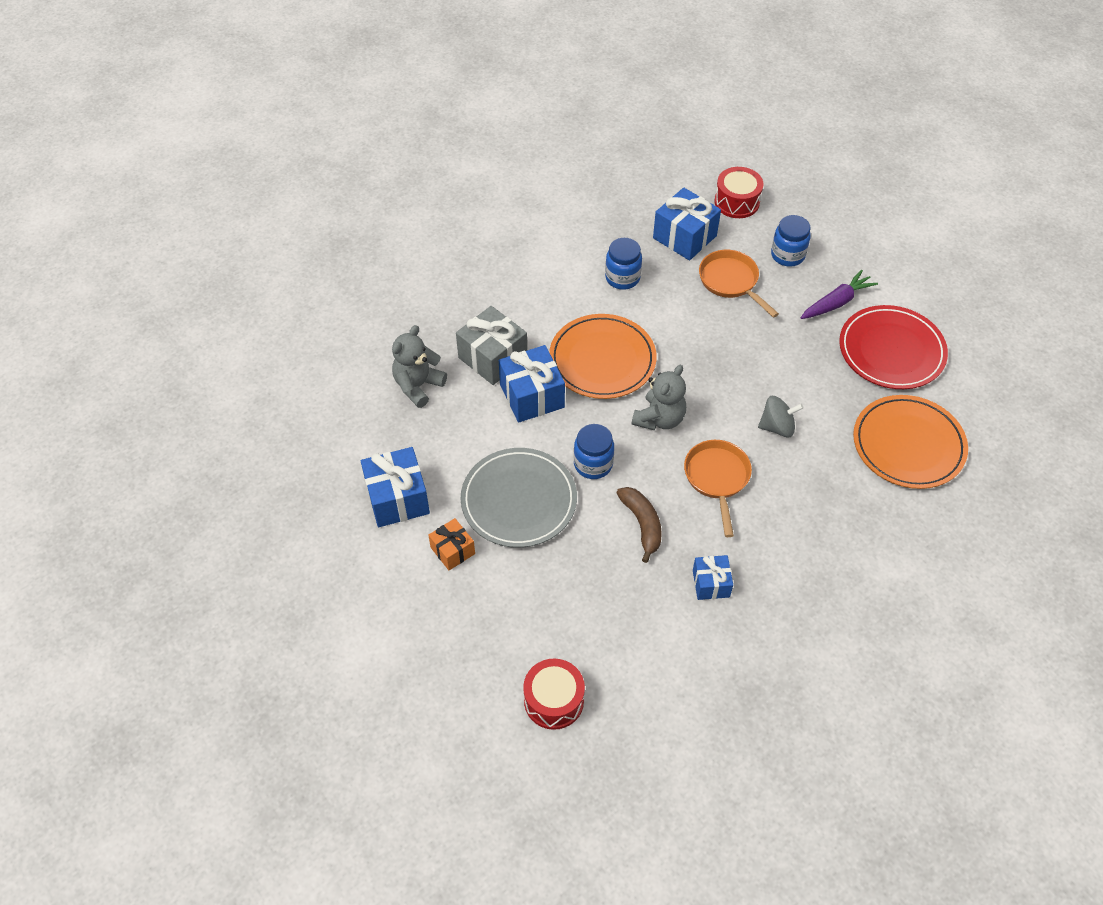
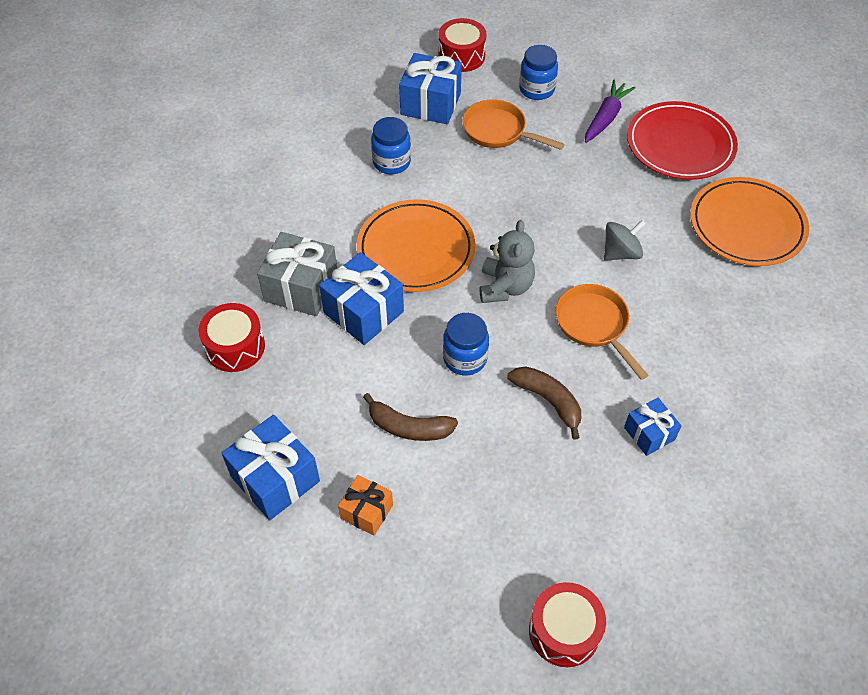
camera: 25 degrees left, 0 degrees up
grey teddy bear [392,325,447,408] -> red drum [199,303,265,372]
grey plate [461,448,577,548] -> brown banana [363,393,458,441]

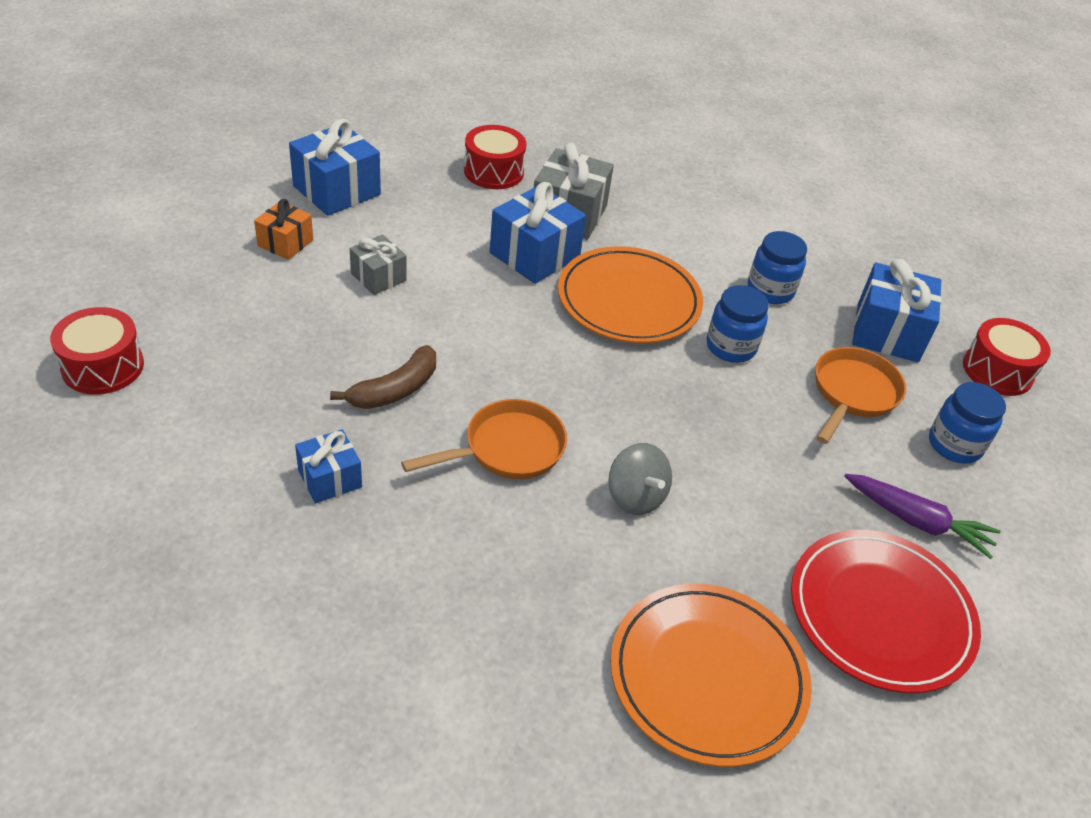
camera: 85 degrees right, 10 degrees down
brown banana [363,393,458,441] -> grey gift [350,235,407,295]
blue jar [443,313,489,375] -> blue jar moved to [707,285,769,363]
grey teddy bear [480,220,535,303] -> none

